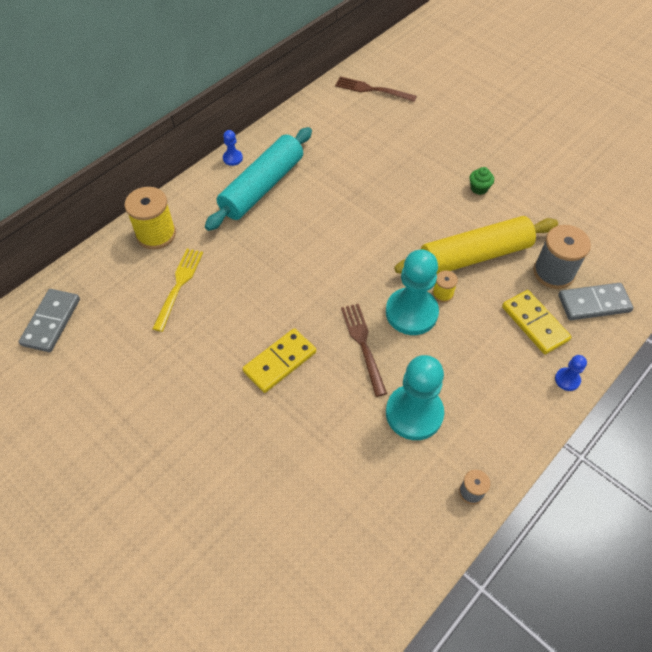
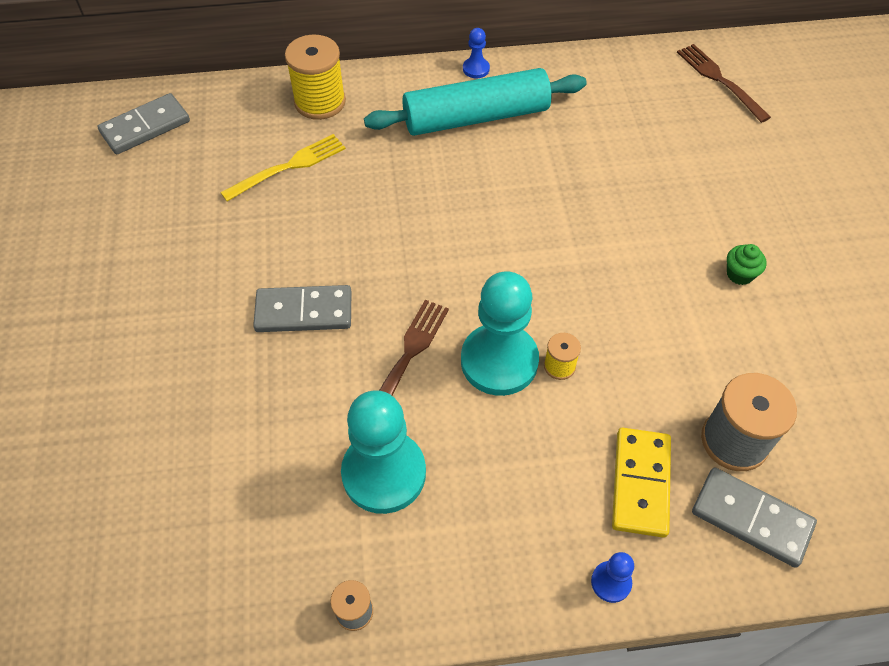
camera: 40 degrees right, 0 degrees up
yellow domino [242,328,316,393] -> grey domino [253,285,351,332]
yellow rolling pin [394,216,558,274] -> none

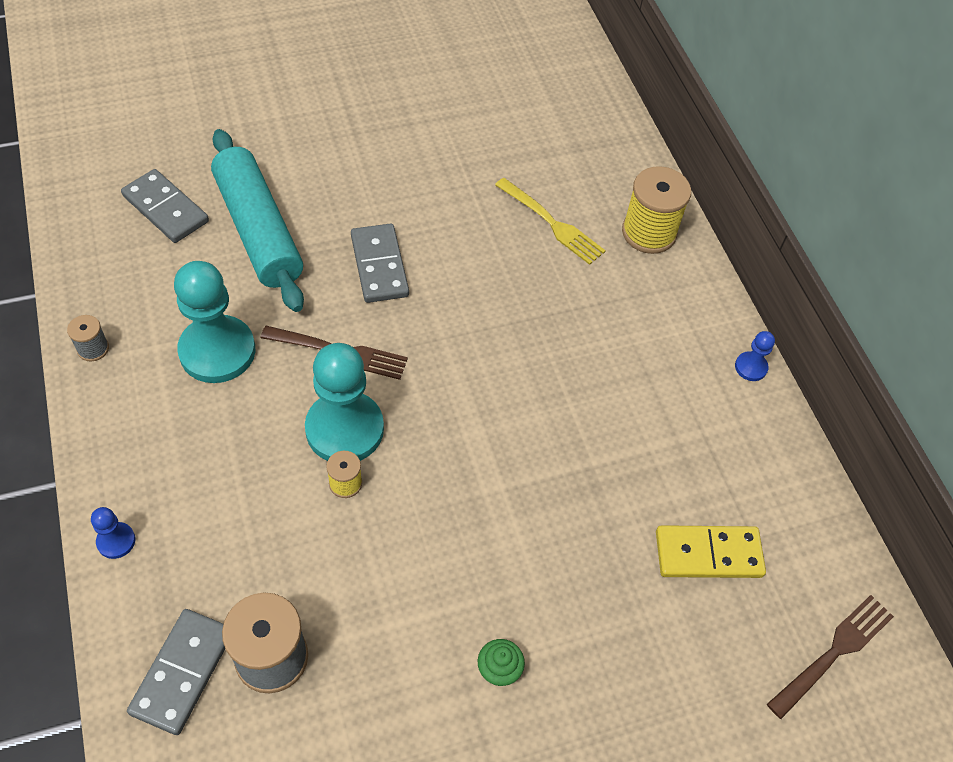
camera: 75 degrees right, 0 degrees up
grey domino [97,93,190,154] -> grey domino moved to [121,169,209,243]
turquoise rolling pin [364,68,587,136] -> turquoise rolling pin moved to [211,129,304,312]
yellow domino [612,428,671,538] -> yellow domino moved to [656,525,766,578]

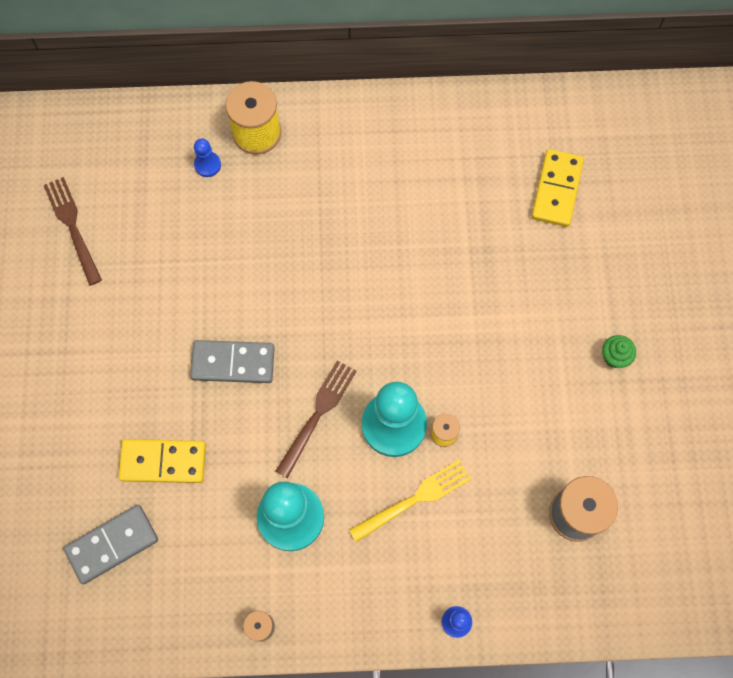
camera: 70 degrees left, 15 degrees up
grey domino [127,609,225,735] -> none
turquoise rolling pin [211,129,304,312] -> yellow domino [118,439,206,483]
yellow fork [495,178,606,265] -> yellow fork moved to [349,460,471,542]
blue pawn [735,331,775,381] -> blue pawn moved to [194,138,221,177]
brown fork [767,595,894,719] -> brown fork moved to [44,177,102,285]

